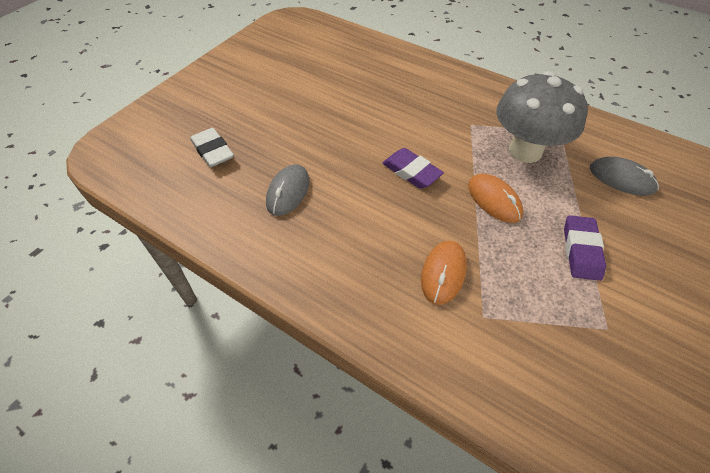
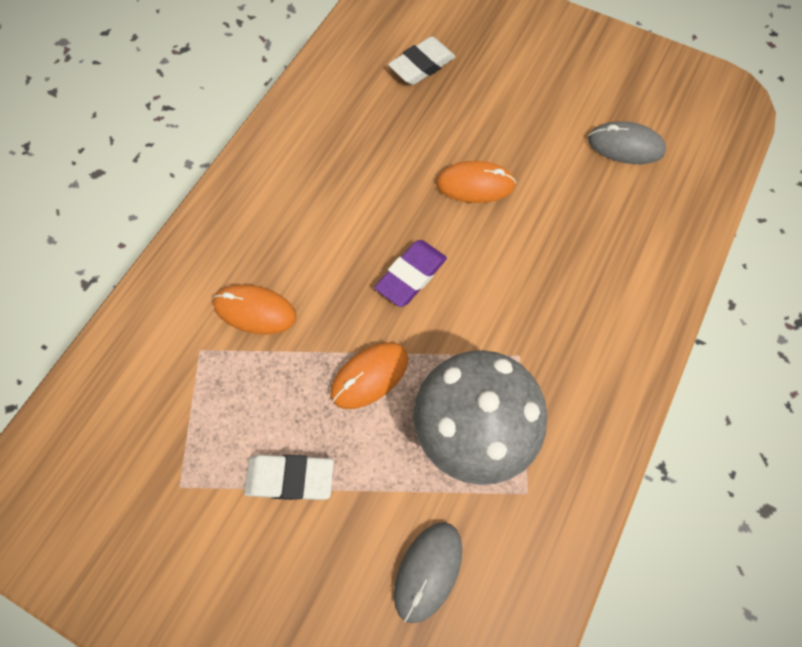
camera: 85 degrees right, 15 degrees up
grey mouse [266,164,309,216] -> grey mouse moved to [588,121,666,164]
purple eraser [564,215,606,281] -> white eraser [244,455,334,500]
none -> orange mouse [436,161,516,203]

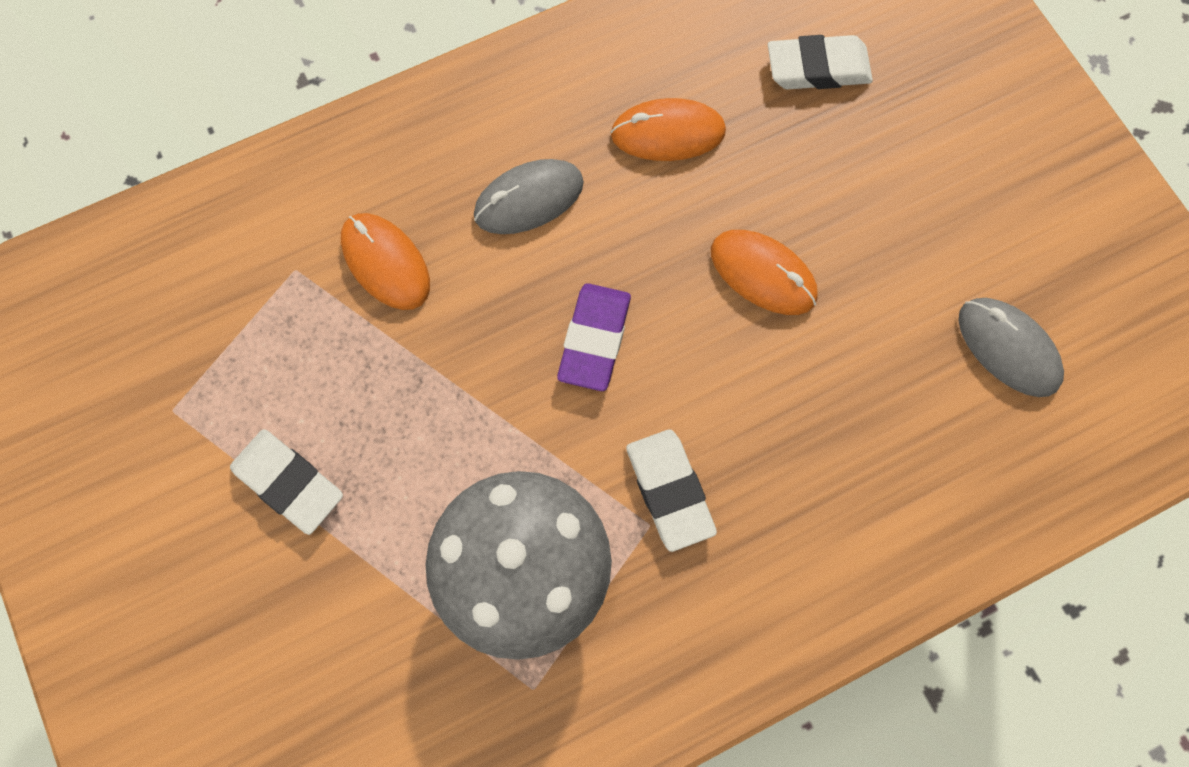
camera: 35 degrees right, 5 degrees up
orange mouse [330,342,408,409] -> orange mouse moved to [611,98,726,161]
purple eraser [374,240,447,307] -> purple eraser turned 60 degrees counterclockwise [557,283,631,391]
grey mouse [394,522,462,623] -> grey mouse moved to [474,159,584,234]
none -> white eraser [626,429,717,552]

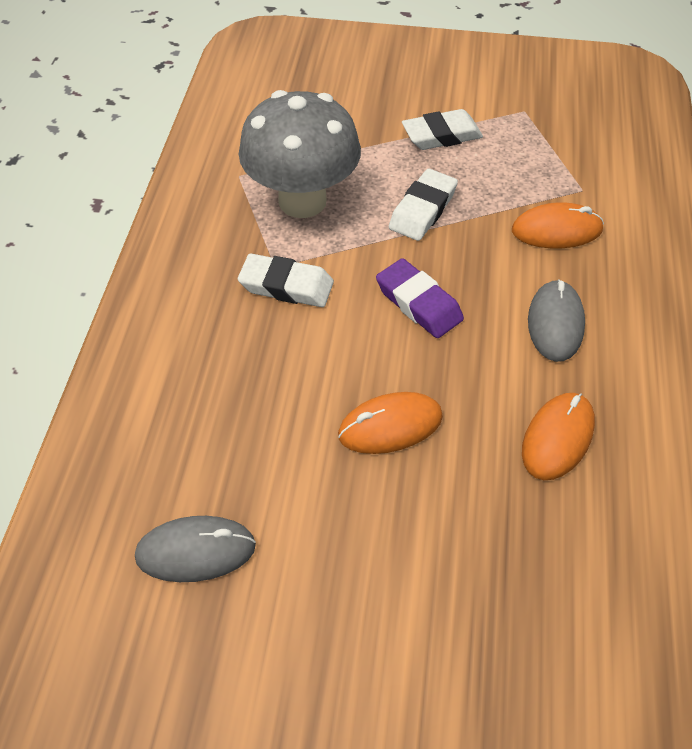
camera: 125 degrees right, 20 degrees down
white eraser [768,35,873,89] -> white eraser moved to [389,169,458,241]

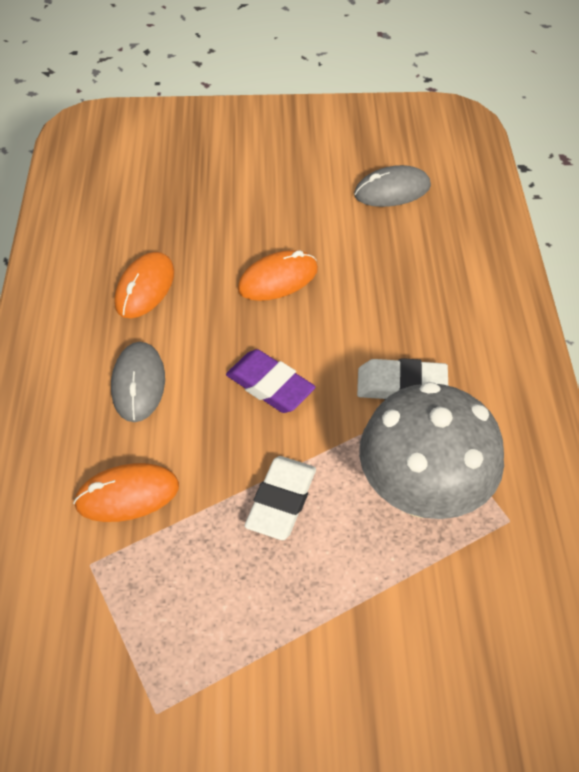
camera: 170 degrees right, 0 degrees up
white eraser [402,109,483,150] -> none

